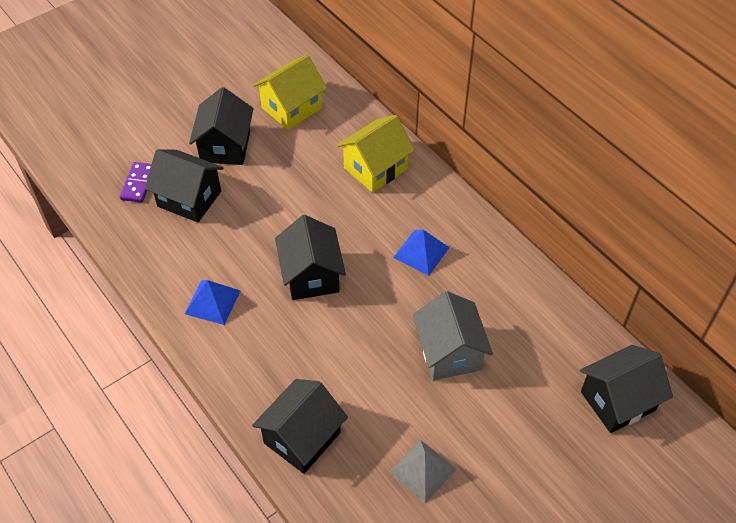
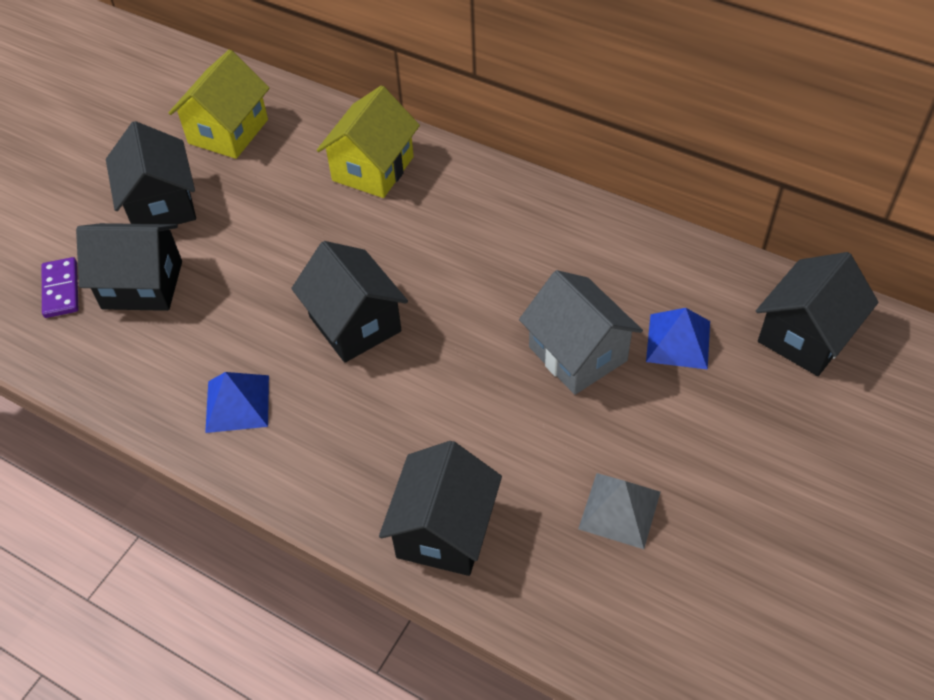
camera: 20 degrees left, 0 degrees up
blue pyramid [393,230,450,276] -> blue pyramid moved to [646,308,710,370]

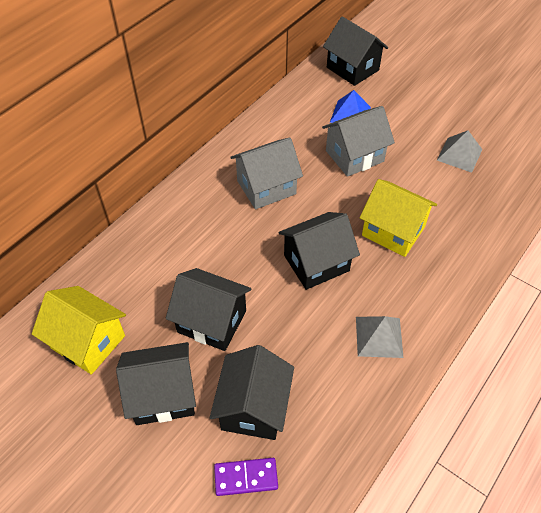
camera: 85 degrees left, 0 degrees up
blue pyramid [205,372,269,433] -> grey pyramid [356,316,404,358]
yellow house [317,85,420,198] -> yellow house moved to [360,179,437,257]
black house [379,441,502,576] -> black house moved to [166,268,251,351]
none -> grey house [231,138,303,209]

